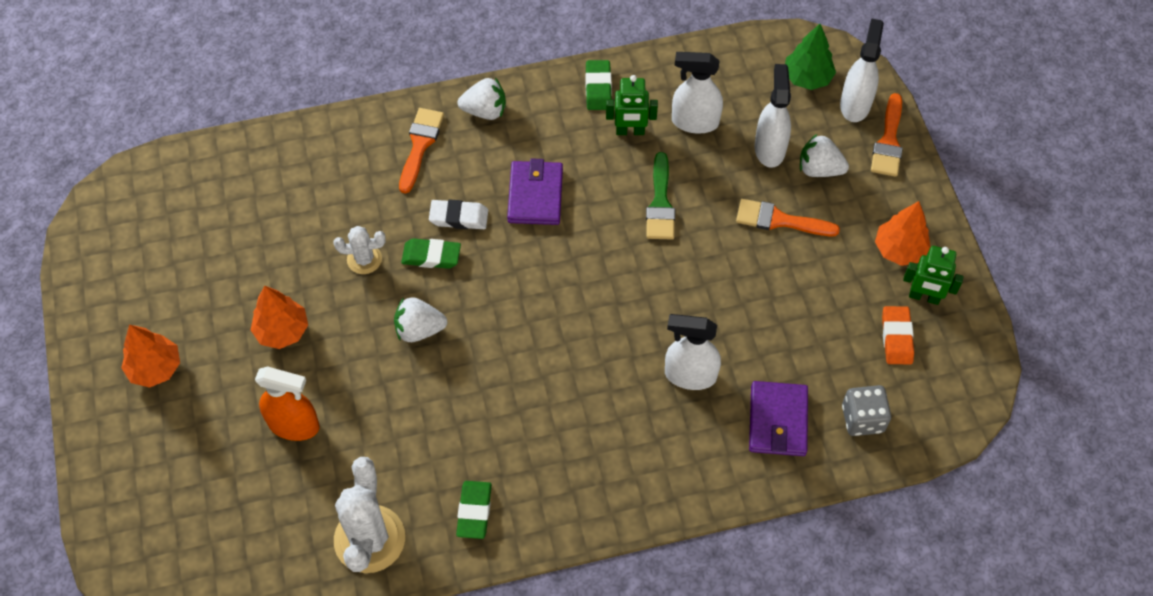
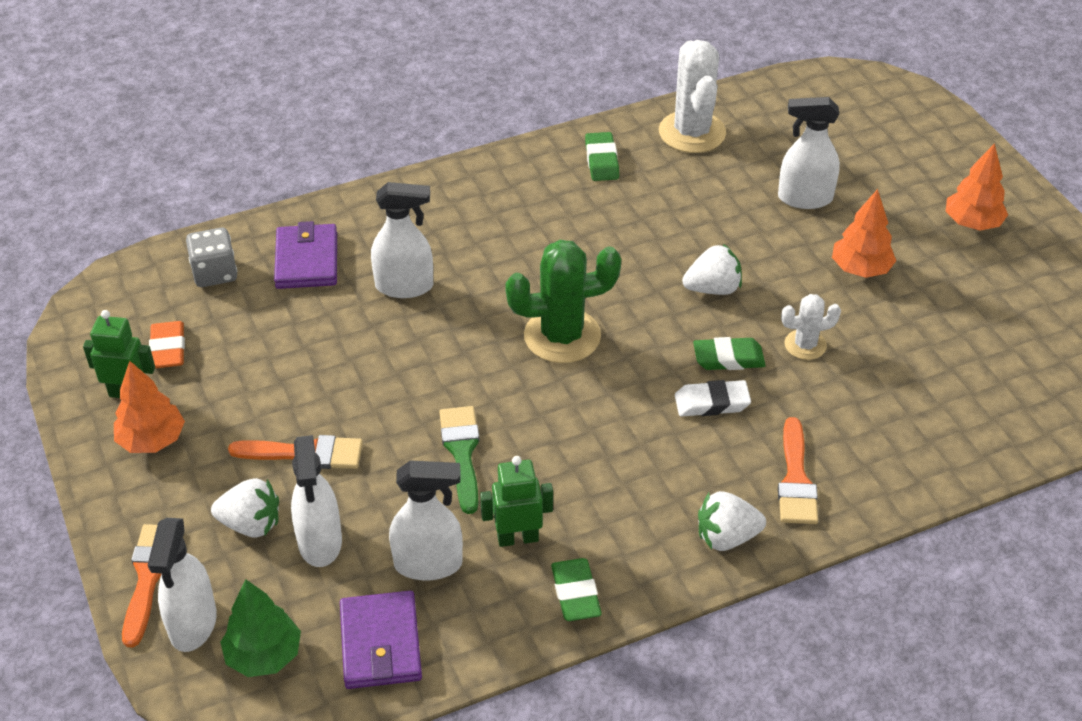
camera: 170 degrees right, 15 degrees down
orange spray bottle [255,366,320,441] -> white spray bottle [778,97,840,209]
purple wallet [507,158,563,225] -> purple wallet moved to [340,591,422,689]
none -> green cactus [505,240,621,363]

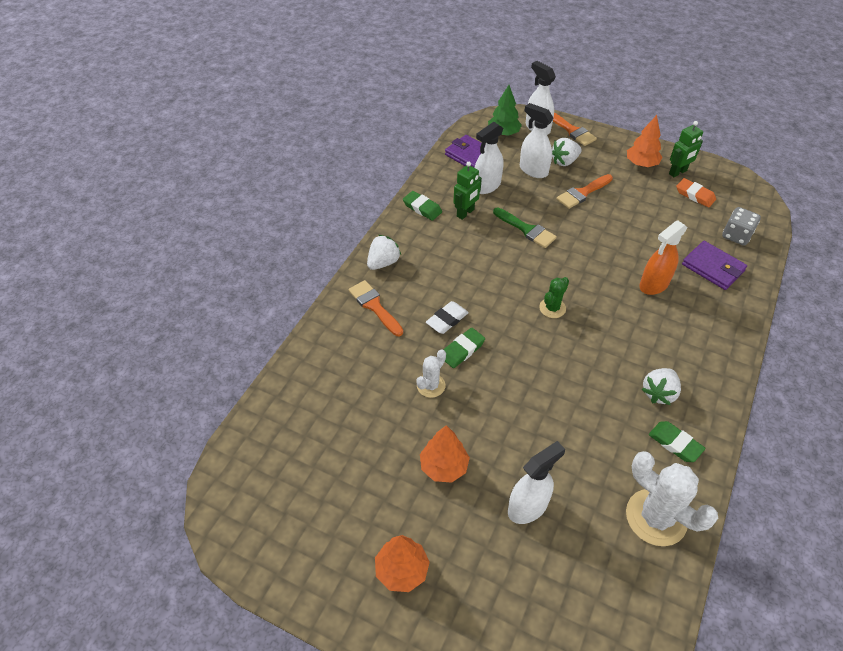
camera: 140 degrees right, 5 degrees up
white spray bottle [371,182,433,298] -> orange spray bottle [639,220,688,295]
green cactus [505,240,621,363] -> green cactus [539,277,569,318], size x0.54
white strawberry [682,244,742,295] -> white strawberry moved to [642,368,681,405]

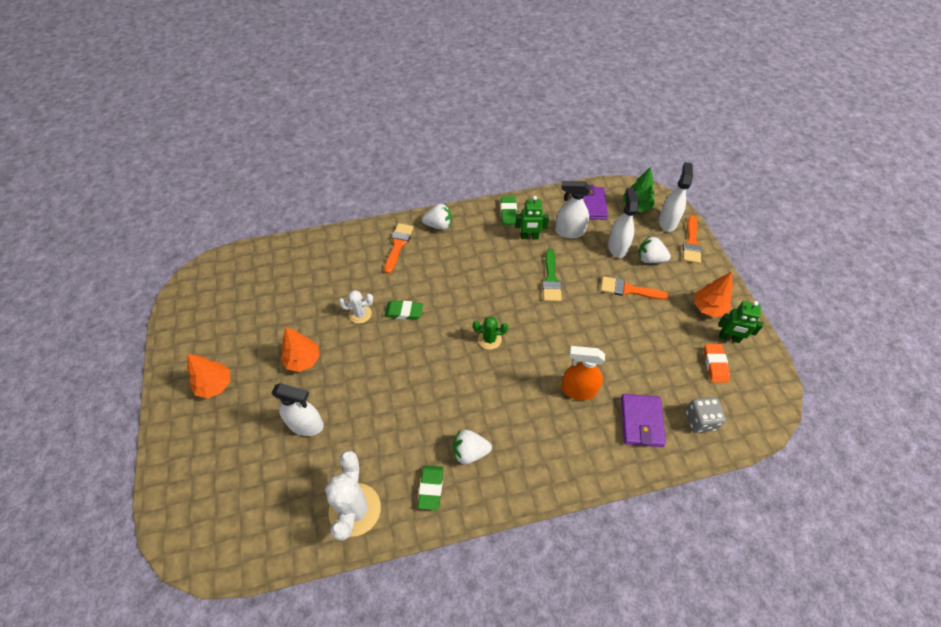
camera: 50 degrees right, 5 degrees up
white eraser [426,301,469,334] -> none

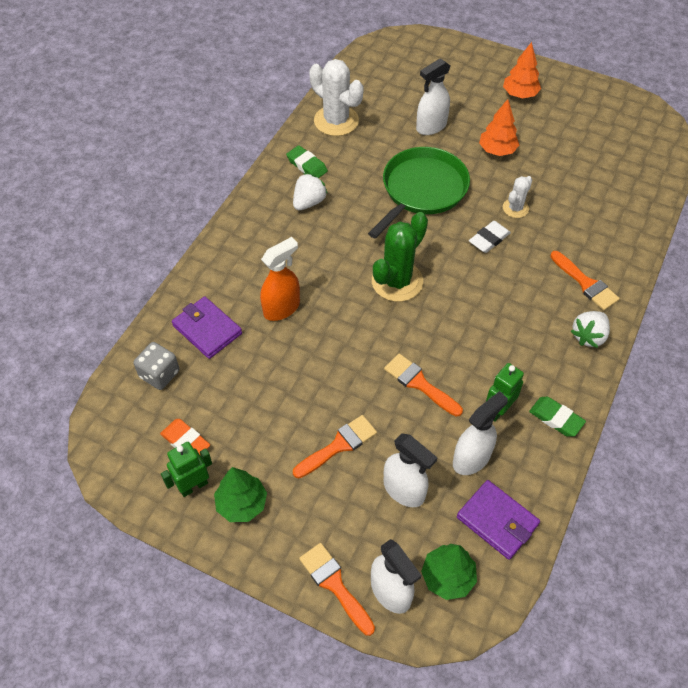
camera: 130 degrees right, 0 degrees up
green eraser [384,300,423,320] -> white eraser [469,221,511,253]
green cactus [473,316,508,350] -> green cactus [372,212,428,302], size x1.84
green brush [542,249,562,302] -> orange brush [384,354,463,417]
white strawberry [638,236,671,263] -> none
orange tree [694,272,733,317] -> green tree [214,467,267,522]
none -> green pan [368,147,470,239]

